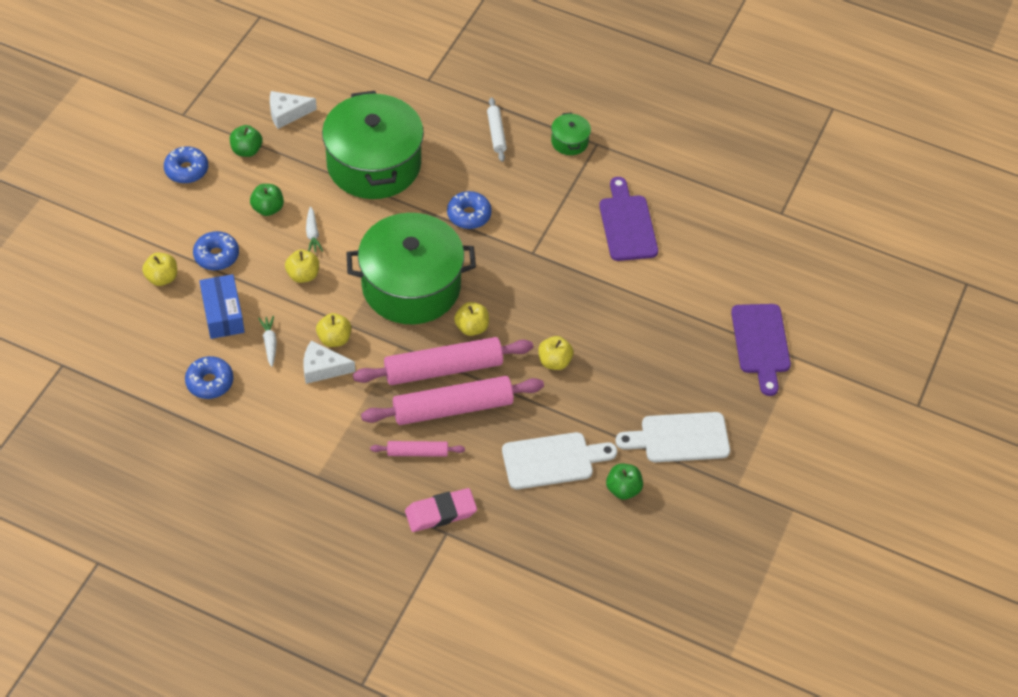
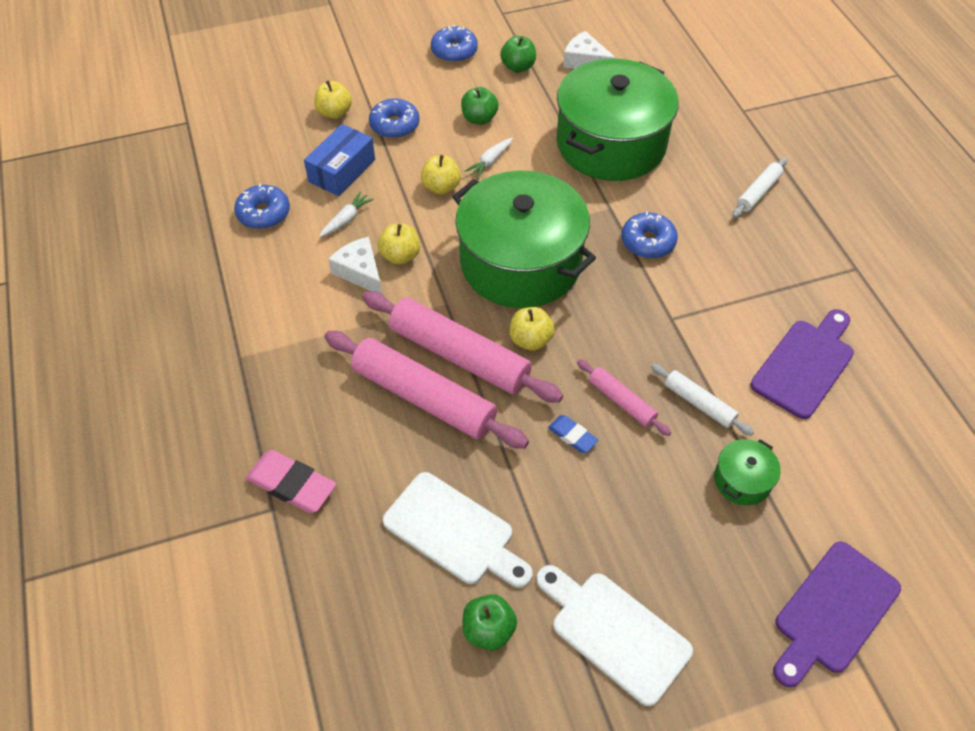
camera: 50 degrees right, 0 degrees up
pink rolling pin [370,441,465,457] -> pink rolling pin moved to [577,359,671,436]
yellow apple [538,336,574,370] -> blue eraser [548,415,598,453]
green pot [551,113,591,155] -> green pot moved to [714,439,781,505]
none -> white rolling pin [651,364,754,436]

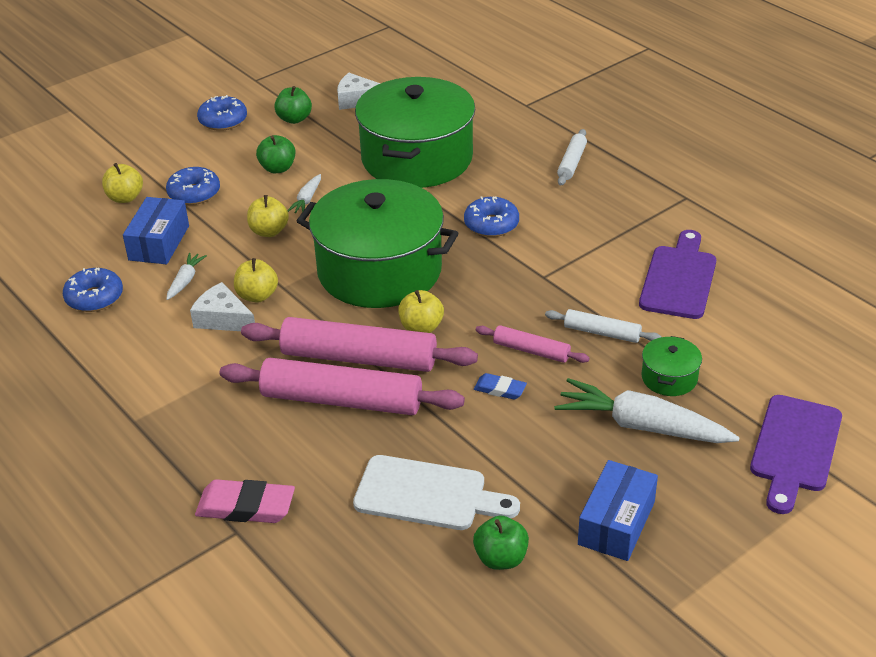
camera: 20 degrees left, 15 degrees down
white cutting board [536,565,693,706] -> blue box [578,460,658,561]
none -> white carrot [554,378,740,443]

